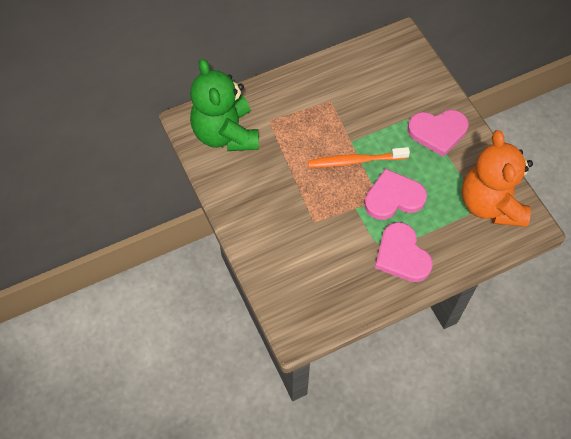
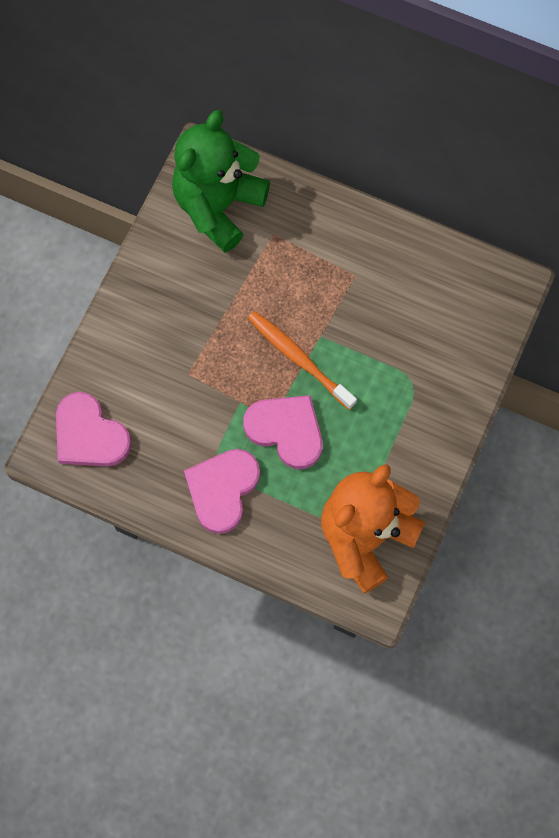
camera: 50 degrees right, 10 degrees up
pink heart [408,110,468,157] -> pink heart moved to [56,392,132,466]

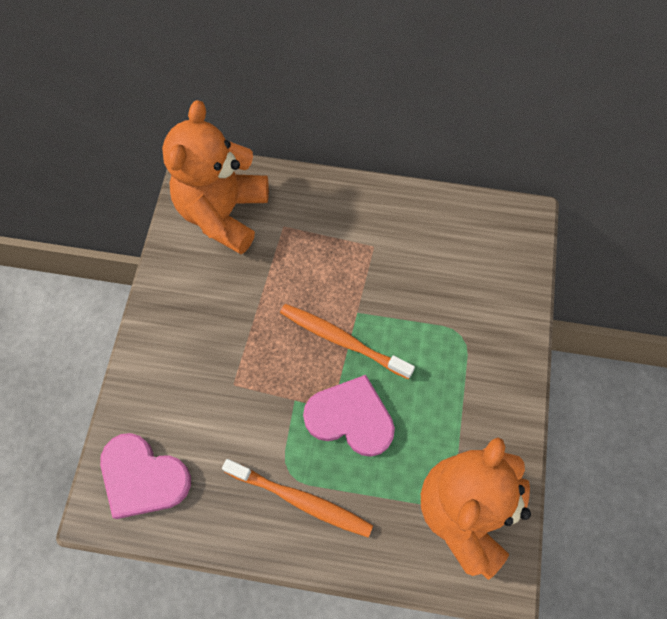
camera: 15 degrees left, 5 degrees down
green teddy bear [172,110,270,253] -> orange teddy bear [162,100,269,254]
pink heart [184,449,260,534] -> orange toothbrush [222,459,373,538]

